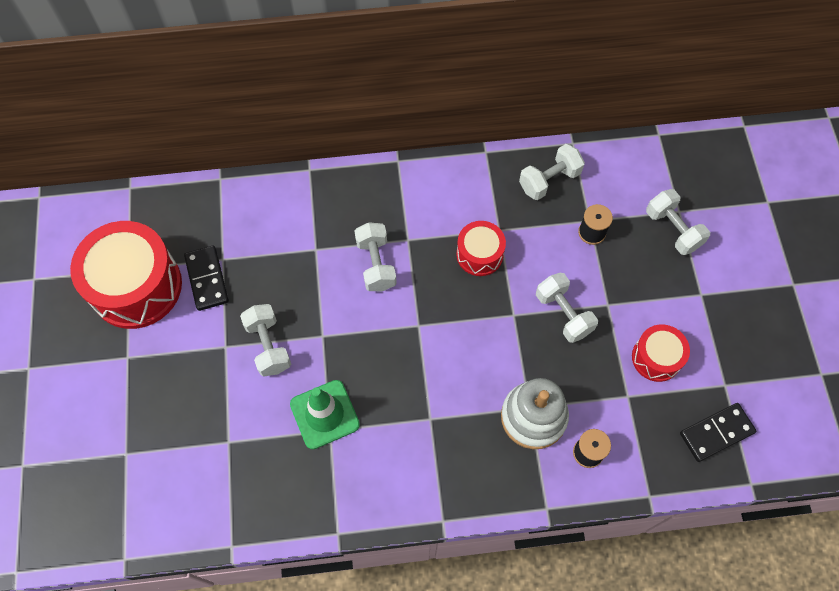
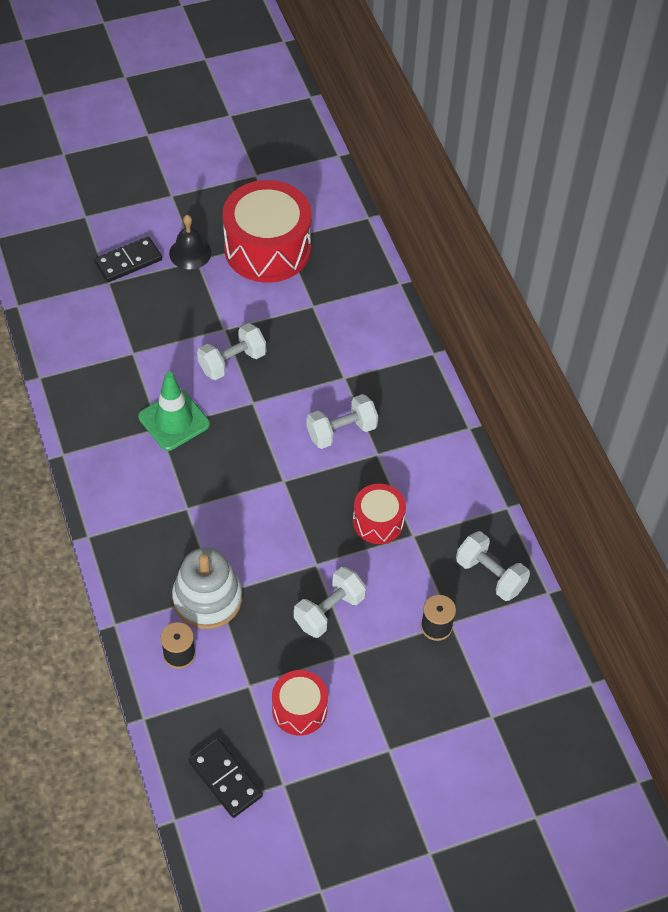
camera: 75 degrees right, 10 degrees down
black domino [184,246,229,311] -> black domino moved to [94,236,162,282]
white dumbbell [646,189,710,255] -> none
none -> black bell [169,215,211,270]

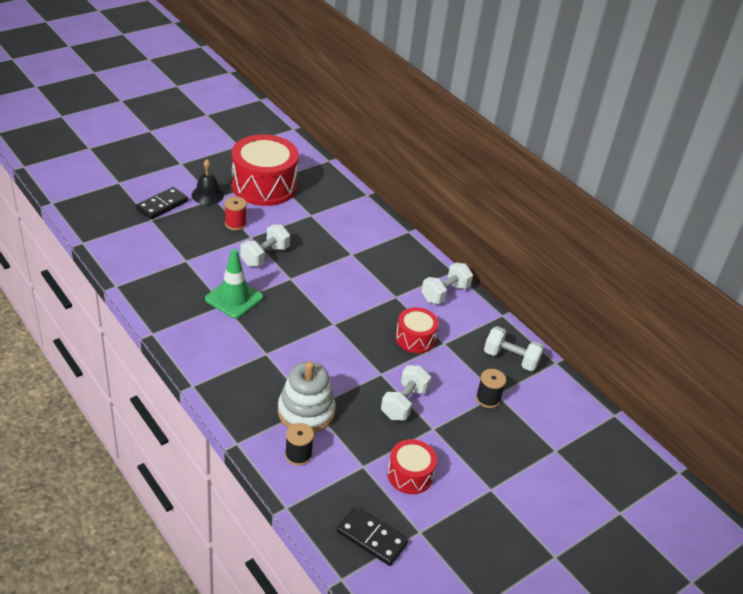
camera: 20 degrees left, 15 degrees down
white dumbbell [307,394,378,449] -> white dumbbell moved to [421,262,473,304]
none -> red spool [225,196,247,230]

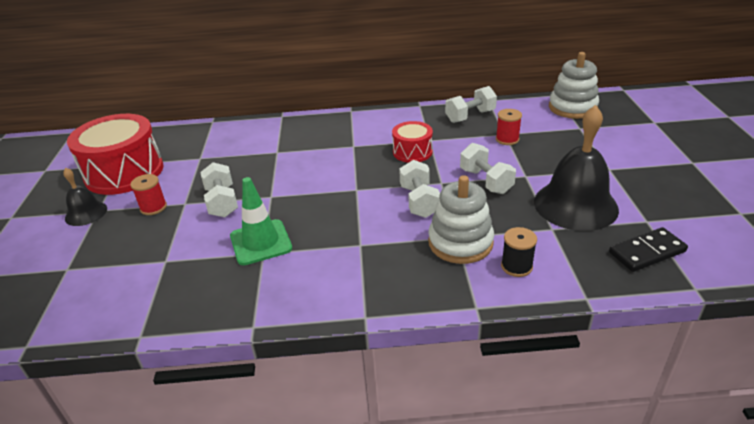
camera: 50 degrees left, 5 degrees down
black domino [136,187,188,220] -> none
red drum [387,439,437,494] -> black bell [534,105,619,231]
white dumbbell [421,262,473,304] -> white dumbbell moved to [399,160,440,218]
black spool [476,369,506,408] -> red spool [496,109,522,145]
none -> white stacking toy [549,52,599,119]

